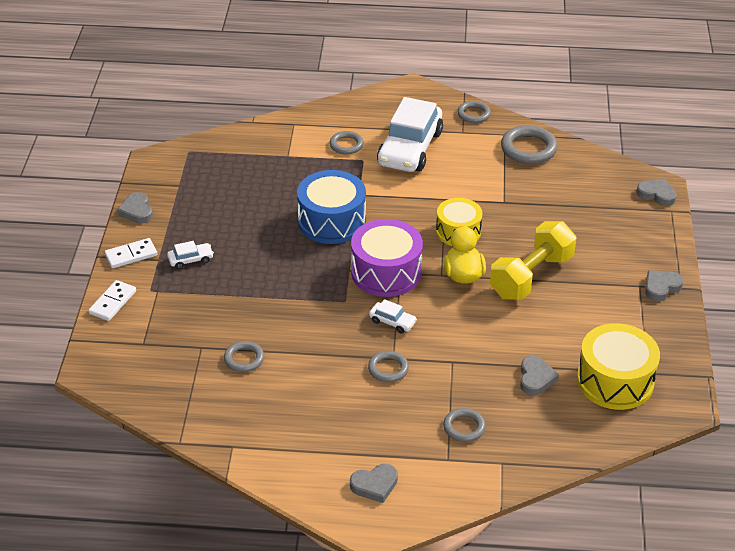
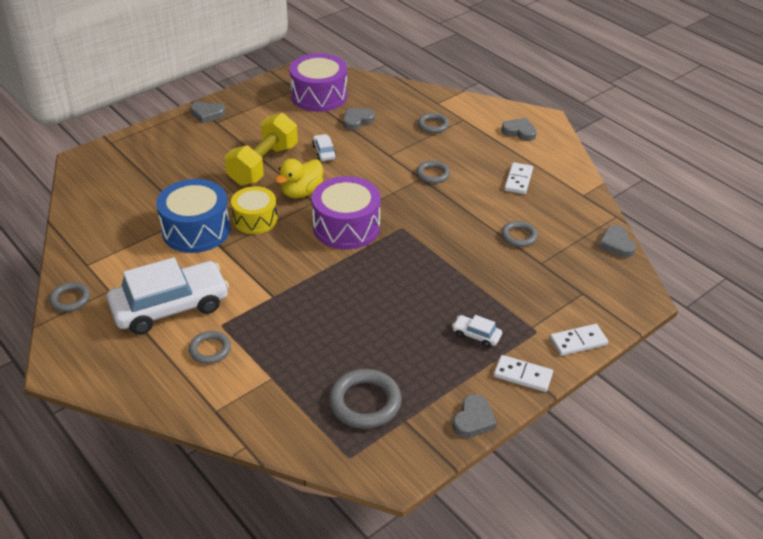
camera: 135 degrees left, 0 degrees up
blue drum [297,170,366,244] -> blue drum moved to [156,179,231,253]
white car [369,299,417,333] -> white car moved to [312,134,336,161]
yellow dumbbell [490,221,576,300] -> yellow dumbbell turned 60 degrees counterclockwise [225,113,298,186]
grey ring [501,125,558,164] -> grey ring moved to [329,369,402,429]
yellow drum [577,323,660,410] -> purple drum [289,53,347,112]
grey heart [636,178,677,206] -> grey heart moved to [598,225,636,258]
none -> white domino [504,162,533,194]

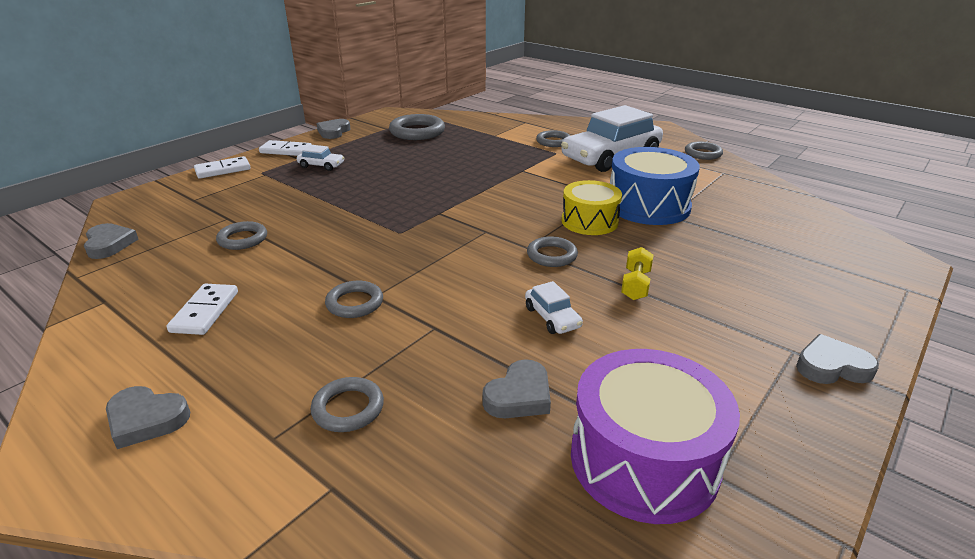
camera: 170 degrees right, 10 degrees down
yellow dumbbell [225,113,298,186] -> yellow dumbbell [621,247,654,300], size x0.44
yellow duck [275,159,323,198] -> grey ring [527,236,578,267]
purple drum [312,176,381,249] -> none

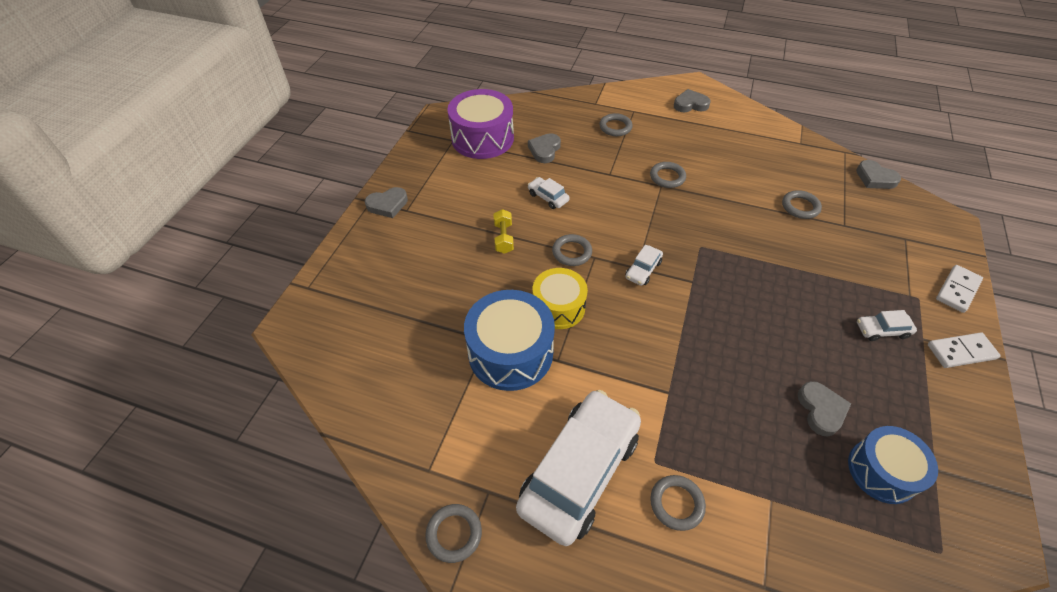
camera: 160 degrees right, 20 degrees up
white domino [167,284,238,335] -> none
grey heart [317,119,350,139] -> grey heart moved to [797,381,851,436]
grey ring [389,114,445,140] -> blue drum [848,426,938,504]
none -> white car [625,245,663,286]

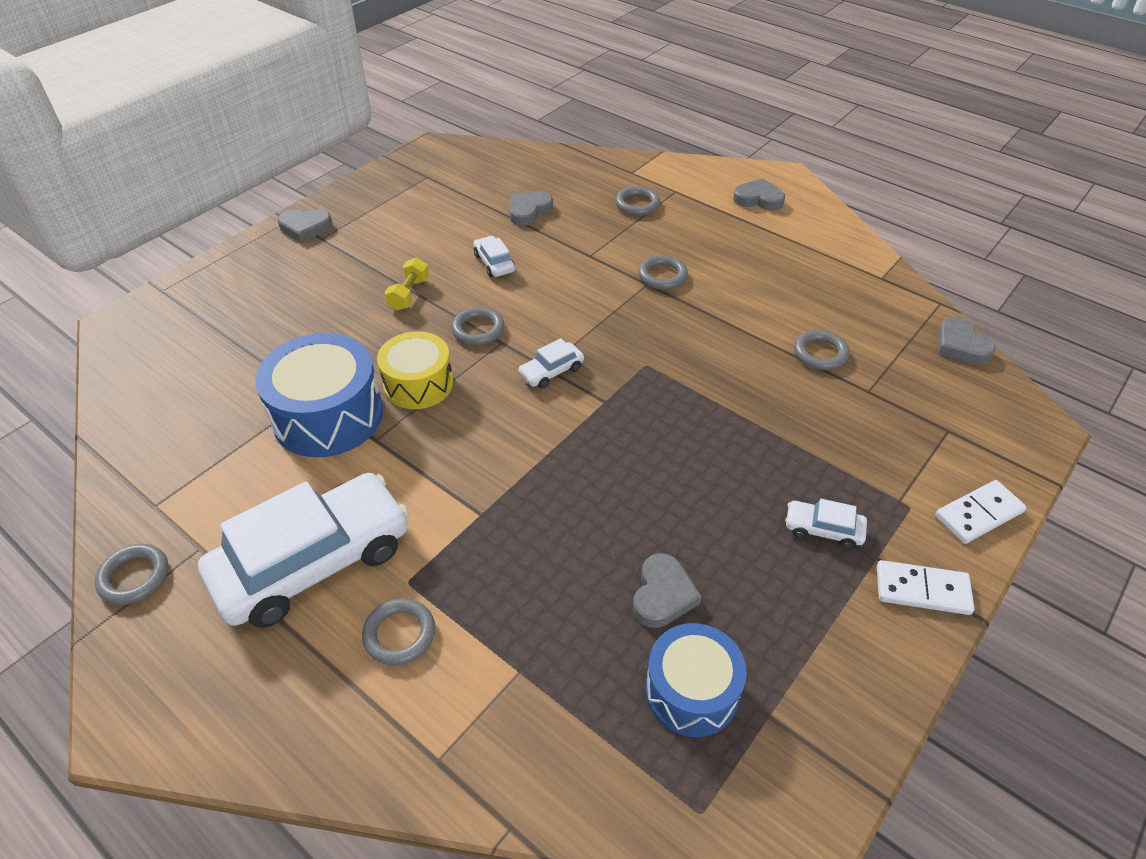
camera: 20 degrees right, 5 degrees down
purple drum [447,89,514,159] -> none

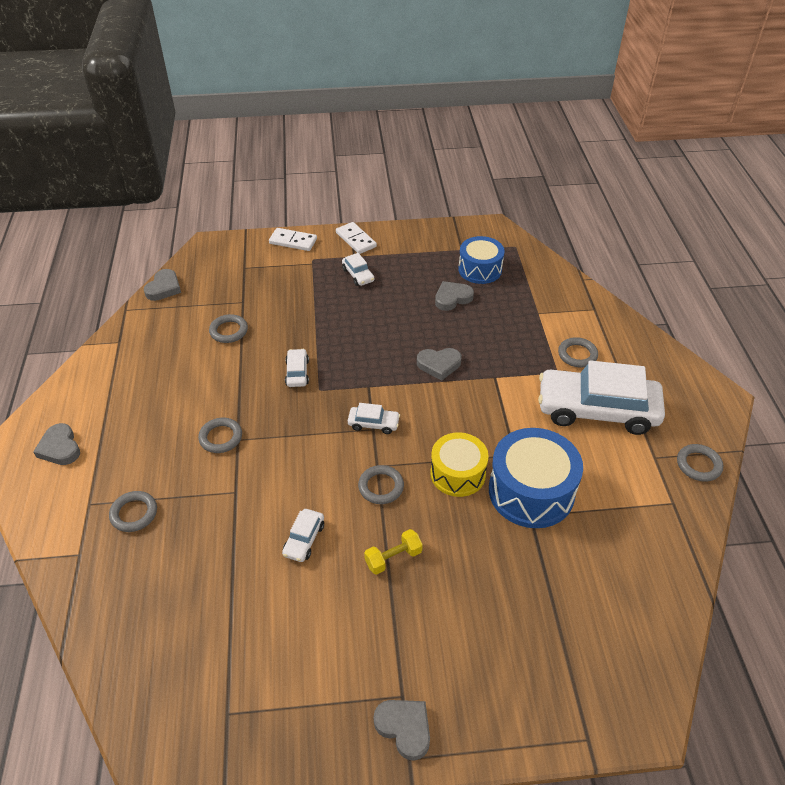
camera: 135 degrees left, 0 degrees up
grey heart [509,191,553,226] -> grey heart moved to [417,348,462,381]
none -> white car [285,349,309,387]

